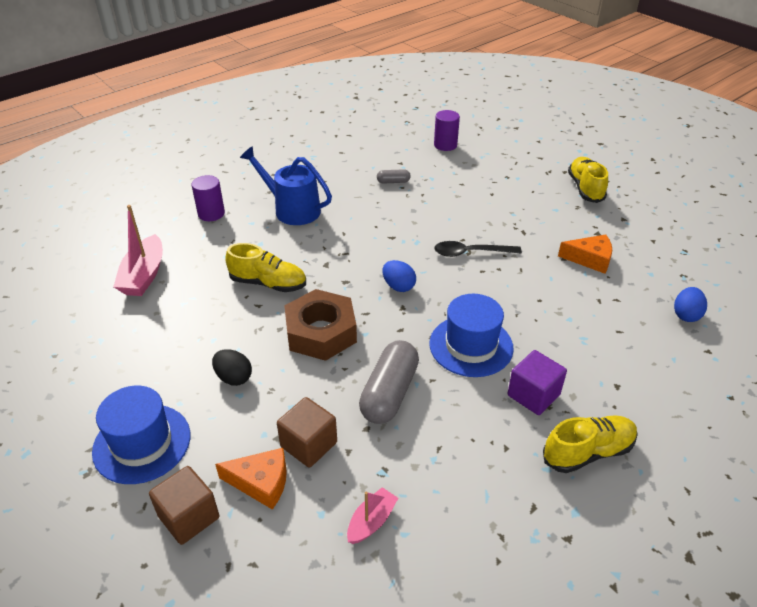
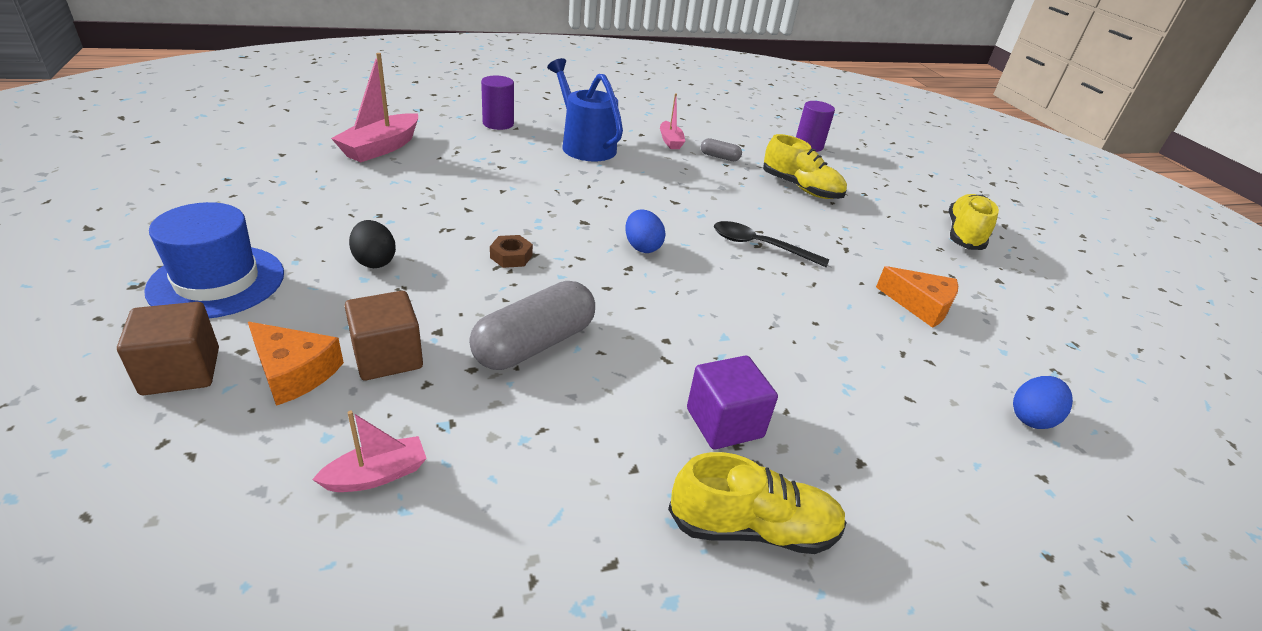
camera: 20 degrees right, 5 degrees down
yellow shoe [225,243,306,292] -> yellow shoe moved to [763,134,847,199]
brown nut [284,289,357,361] -> brown nut [490,235,533,268], size x0.42
blue hat [429,294,514,377] -> none
none -> pink boat [660,93,685,149]

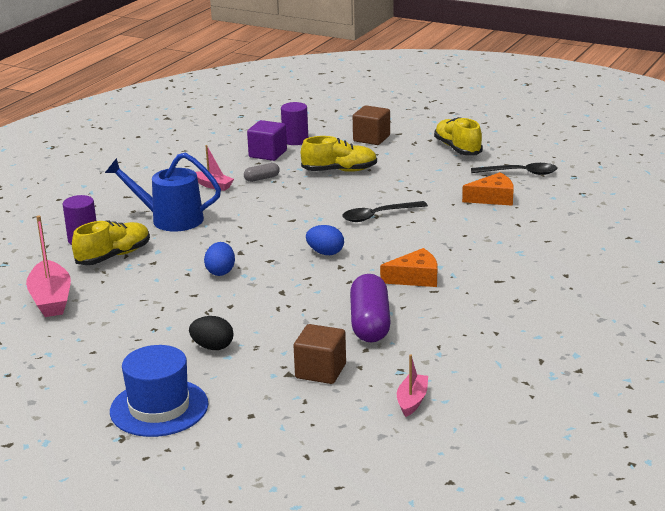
camera: 40 degrees left, 10 degrees down
brown cube [117,302,219,395] -> brown cube moved to [353,105,390,145]
orange cheese [248,322,344,406] -> orange cheese moved to [380,248,437,287]
grey capsule [469,281,595,370] -> purple capsule [350,274,391,343]
brown nut [490,235,533,268] -> none
yellow shoe [668,452,846,554] -> yellow shoe moved to [72,221,150,265]
purple cube [687,356,778,449] -> purple cube moved to [247,120,287,161]
blue egg [1013,376,1073,429] -> blue egg moved to [204,242,235,276]
none -> black spoon [471,163,557,175]

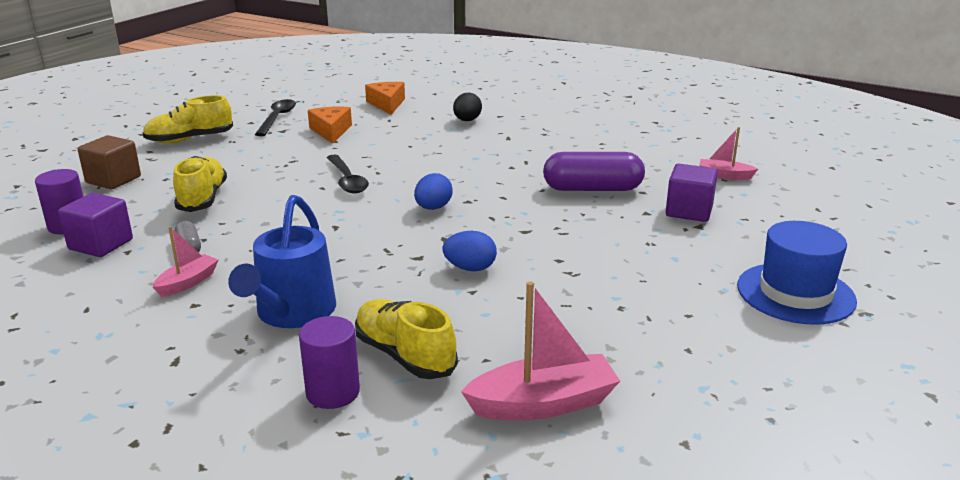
camera: 90 degrees left, 0 degrees up
black egg [189,316,234,350] -> black egg moved to [453,93,482,121]
brown cube [294,324,346,384] -> purple cube [666,164,718,222]
orange cheese [380,248,437,287] -> orange cheese moved to [365,82,405,115]

